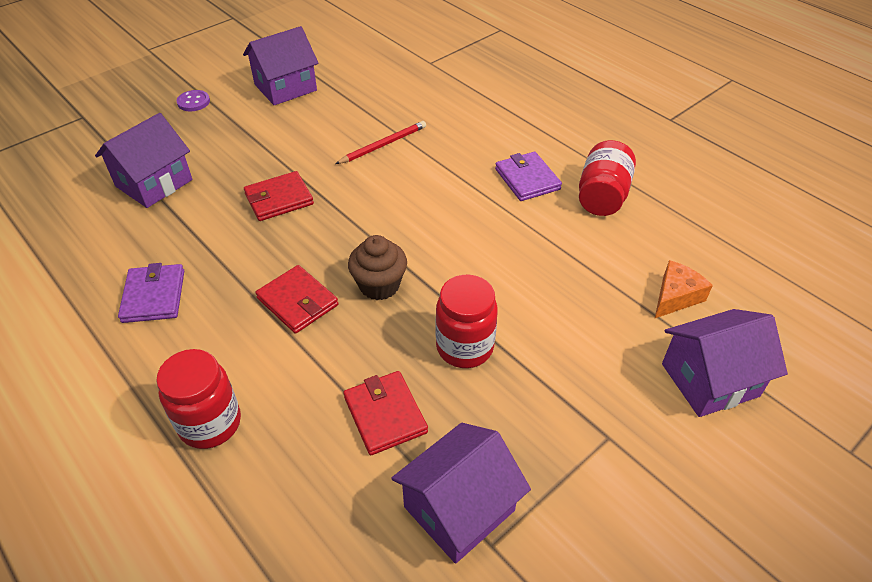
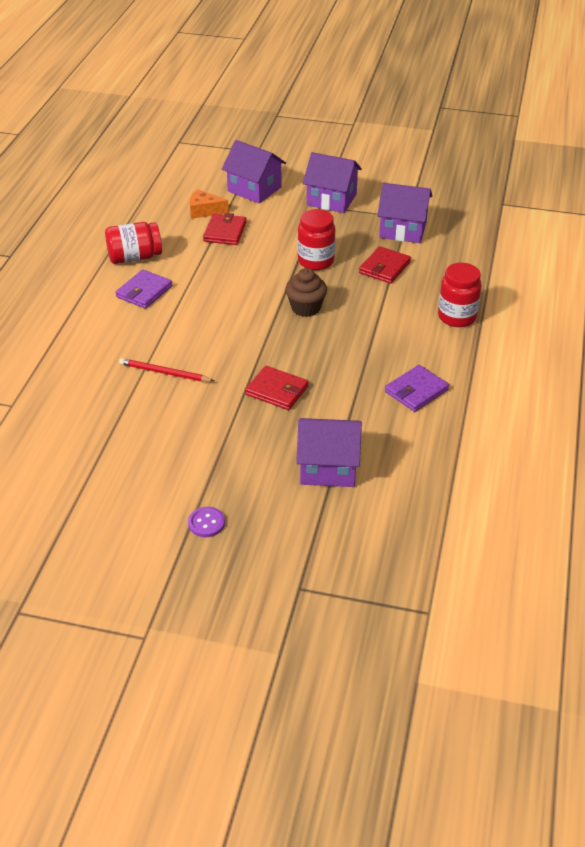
camera: 125 degrees left, 5 degrees down
purple house [243,26,319,105] -> purple house moved to [303,152,362,213]
red wallet [255,265,338,334] -> red wallet moved to [203,213,247,245]

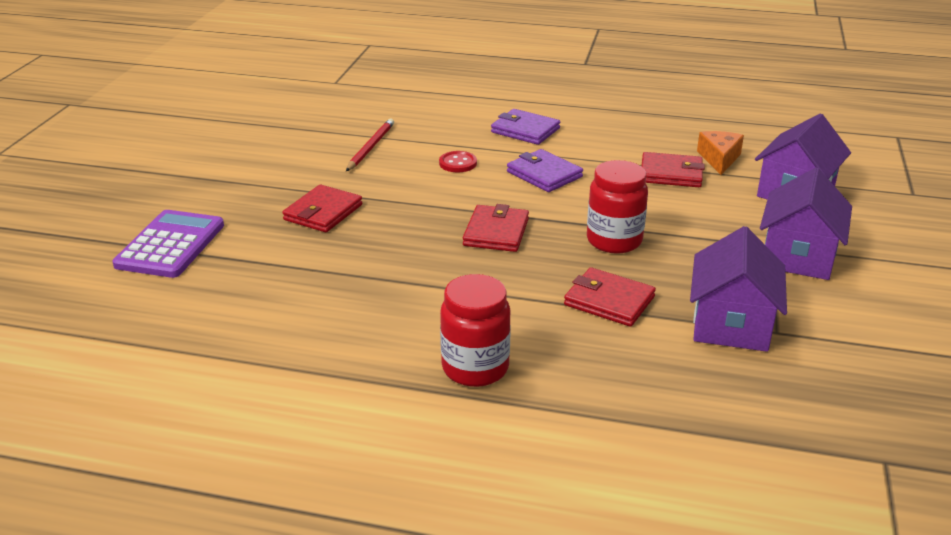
camera: 90 degrees right, 10 degrees down
red jar [105,222,162,264] -> none
purple button [188,507,225,537] -> none
brown cupcake [285,268,327,317] -> red wallet [463,204,529,252]
purple house [296,418,362,487] -> purple calculator [112,210,224,278]
purple wallet [385,365,449,412] -> purple wallet moved to [507,149,583,192]
none -> red button [439,151,477,172]

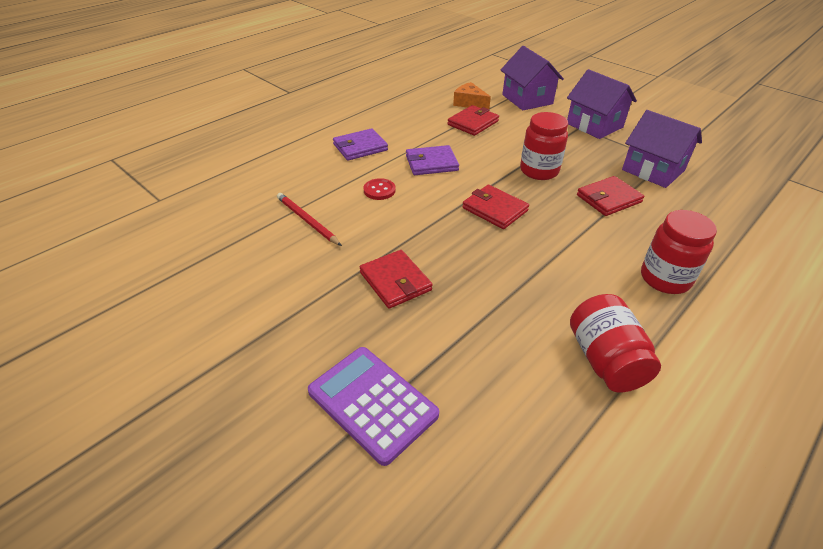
camera: 60 degrees left, 10 degrees up
none -> red jar [570,294,661,392]

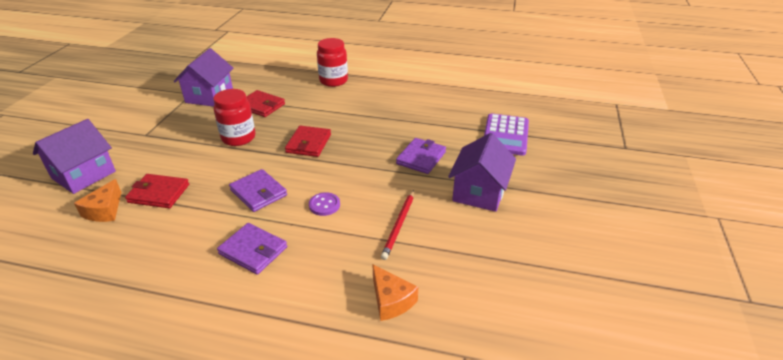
camera: 120 degrees left, 5 degrees down
red wallet [360,250,433,309] -> purple wallet [396,138,446,174]
red button [364,178,396,200] -> purple button [309,192,340,216]
purple house [567,69,637,139] -> purple house moved to [448,133,516,212]
red jar [570,294,661,392] -> none
none -> orange cheese [372,264,418,321]

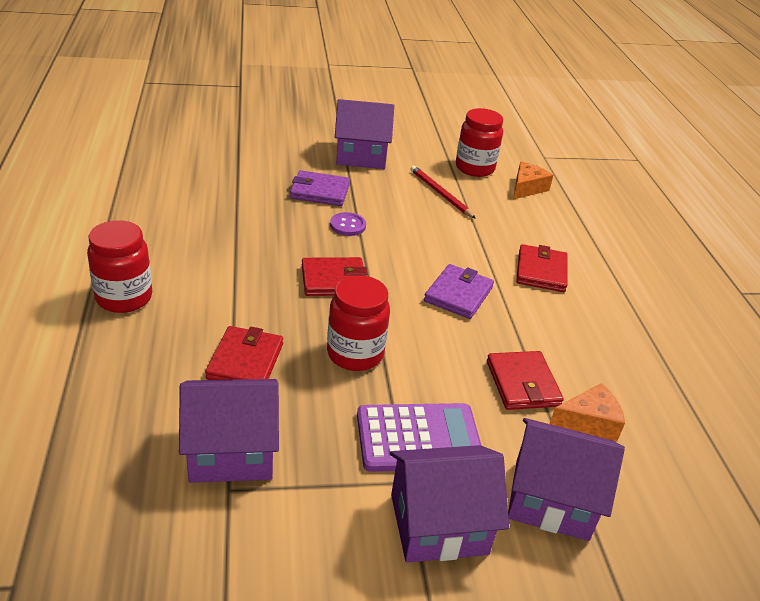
camera: 115 degrees left, 0 degrees up
purple wallet [217,223,287,275] -> red wallet [516,244,568,292]
purple button [309,192,340,216] -> purple button moved to [330,212,366,236]
red pencil [381,190,414,260] -> red pencil turned 120 degrees counterclockwise [411,165,476,219]
purple calculator [484,113,529,156] -> purple calculator moved to [357,403,481,472]
none -> purple house [390,445,509,563]
none -> red jar [456,108,503,177]

